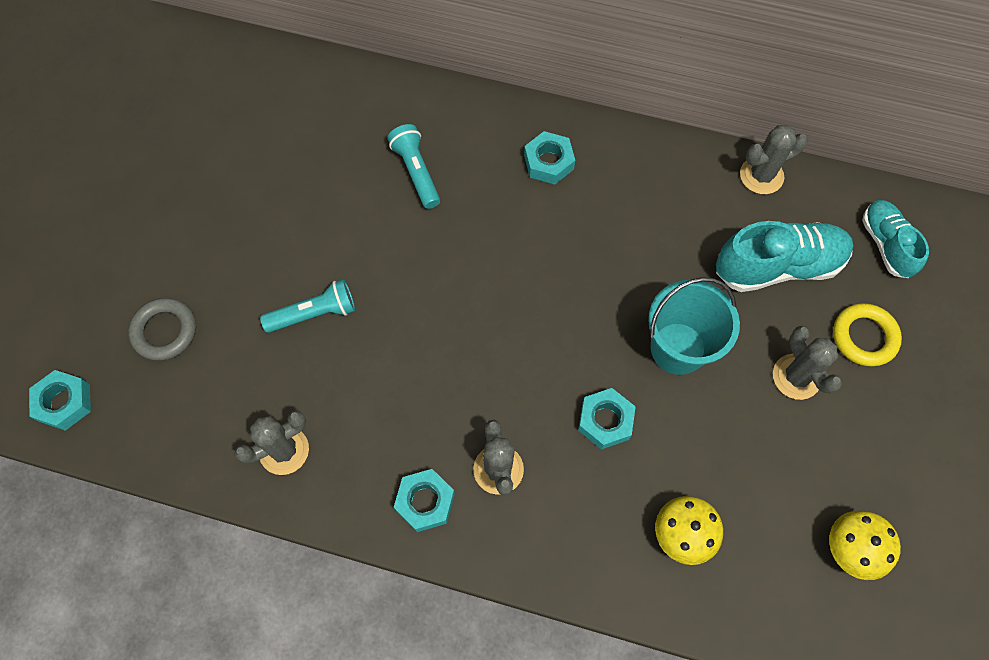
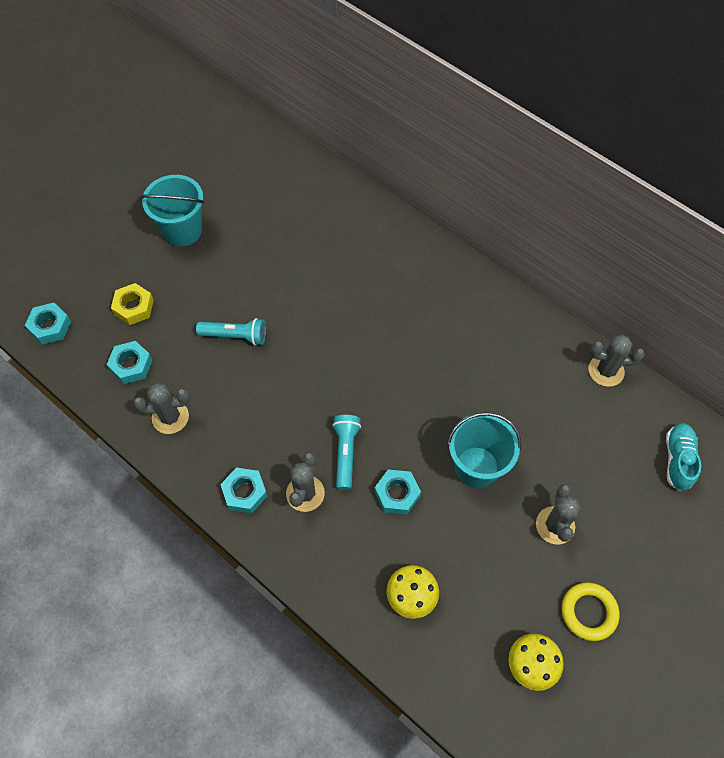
camera: 25 degrees right, 5 degrees down
grey ring [128,298,196,361] -> yellow nut [111,283,154,325]
turquoise flashlight [387,124,440,209] -> turquoise flashlight moved to [332,415,361,490]
turquoise nut [524,131,575,185] -> turquoise nut moved to [107,341,152,384]
turquoise shoe [716,221,853,292] -> none
yellow ring [833,303,902,367] -> yellow ring moved to [562,582,619,641]
none -> turquoise bucket [140,175,204,246]

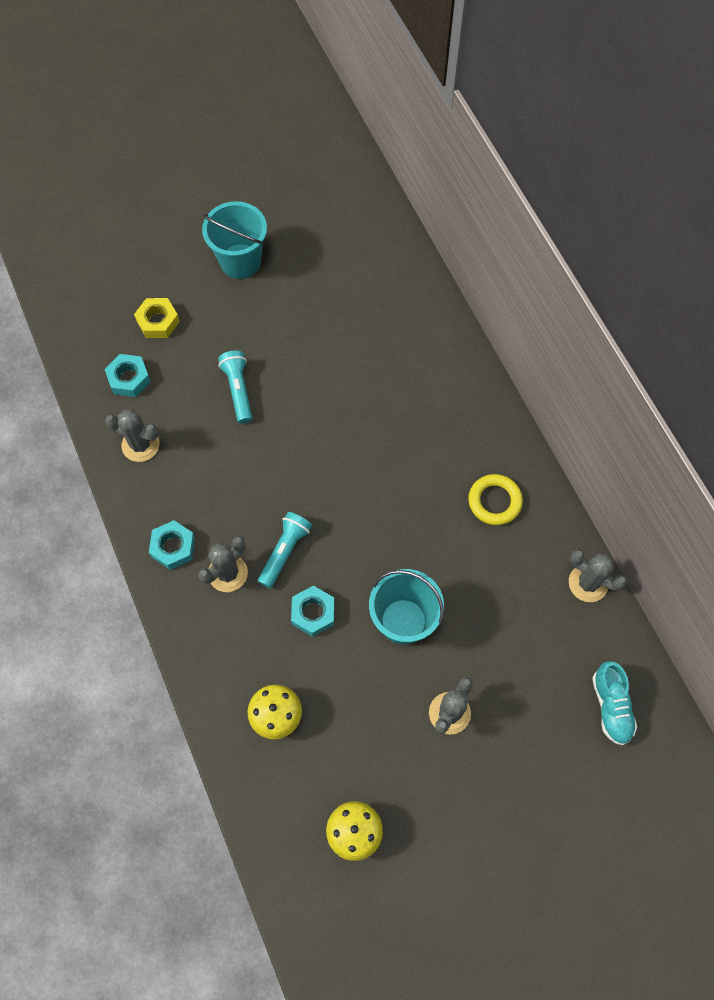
camera: 25 degrees right, 5 degrees up
turquoise nut [25,303,71,345] -> none
turquoise flashlight [196,318,266,346] -> turquoise flashlight turned 135 degrees counterclockwise [218,351,252,424]
yellow ring [562,582,619,641] -> yellow ring moved to [468,474,523,525]
turquoise shoe [666,423,701,491] -> turquoise shoe turned 135 degrees clockwise [592,661,637,745]

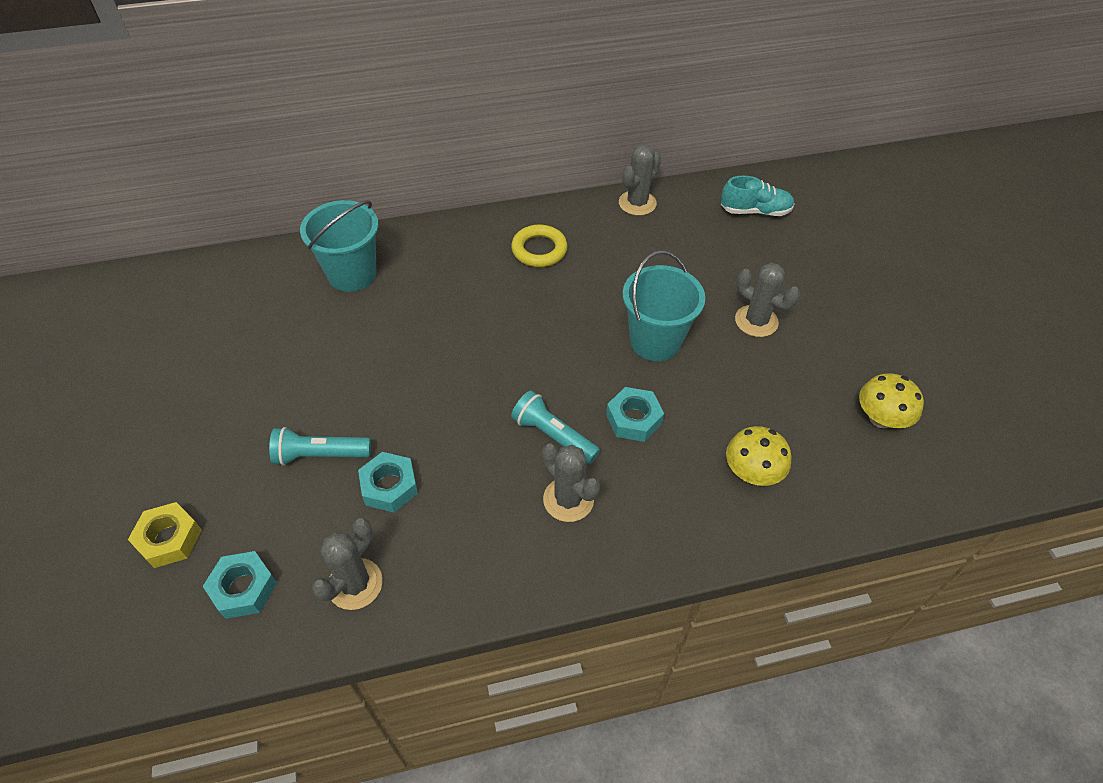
camera: 80 degrees left, 15 degrees down
turquoise nut [149,520,195,570] -> turquoise nut moved to [358,452,418,512]
turquoise bucket [202,201,267,279] -> turquoise bucket moved to [300,200,379,292]

